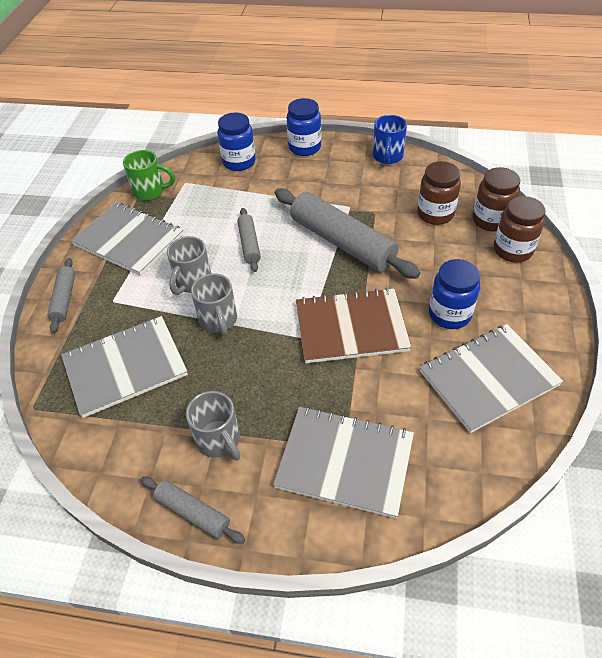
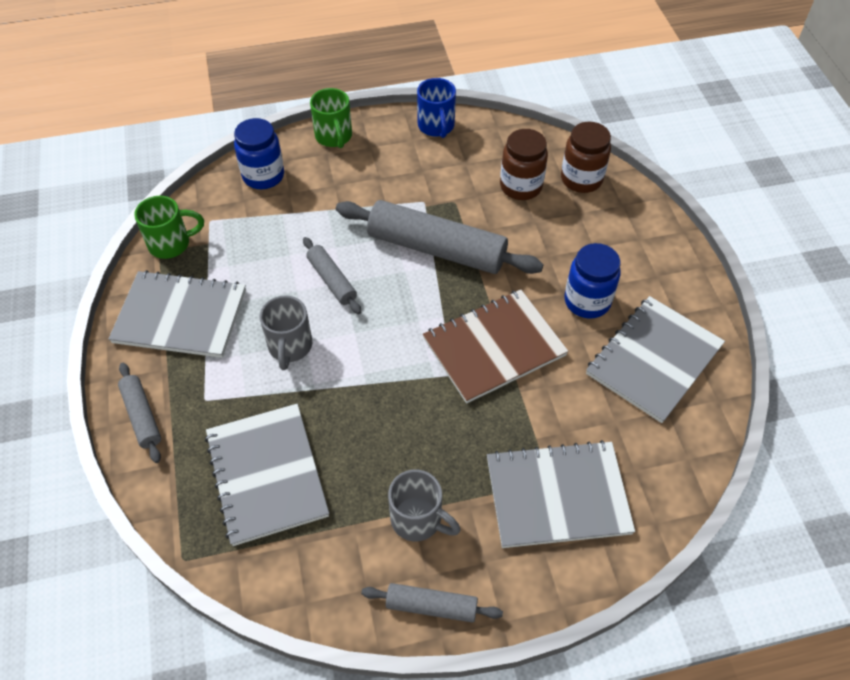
camera: 25 degrees left, 5 degrees up
grey notebook [61,316,188,418] -> grey notebook turned 60 degrees counterclockwise [205,404,329,546]
grey mug [191,273,237,336] -> none
blue jar [287,98,321,156] -> green mug [310,88,352,148]
brown jar [494,196,545,262] -> none

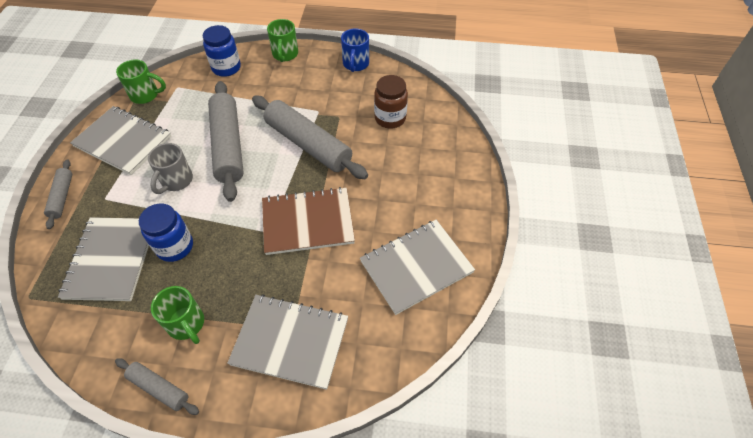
camera: 20 degrees right, 0 degrees up
grey rolling pin [303,237,361,314] -> grey rolling pin [208,81,244,202], size x2.00
grey mug [388,469,461,541] -> green mug [151,286,204,344]
brown jar [561,122,611,193] -> none
blue jar [564,243,621,319] -> blue jar moved to [139,203,193,262]

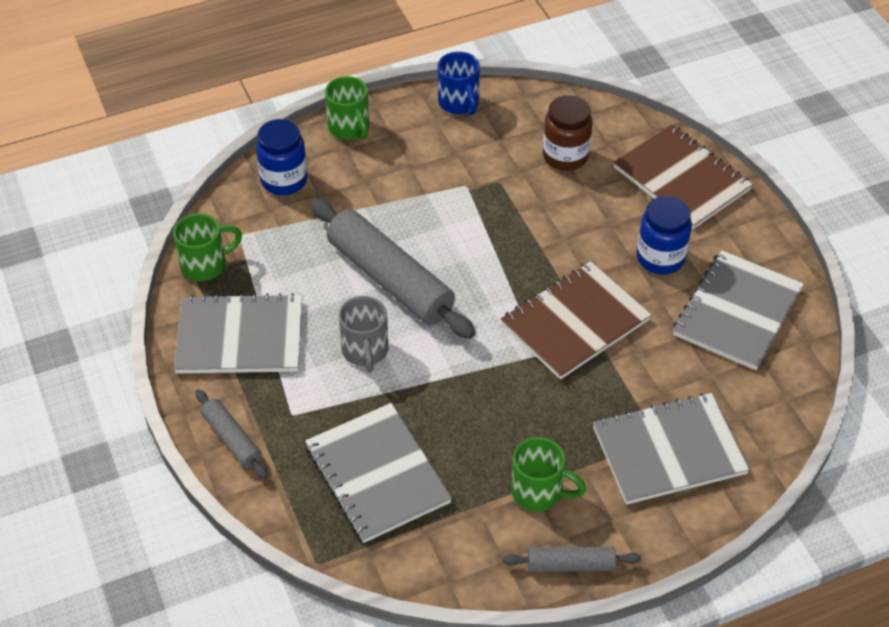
camera: 30 degrees left, 5 degrees down
blue jar [139,203,193,262] -> blue jar moved to [637,196,692,274]
grey rolling pin [252,96,368,179] -> none
none -> brown notebook [613,124,753,229]

